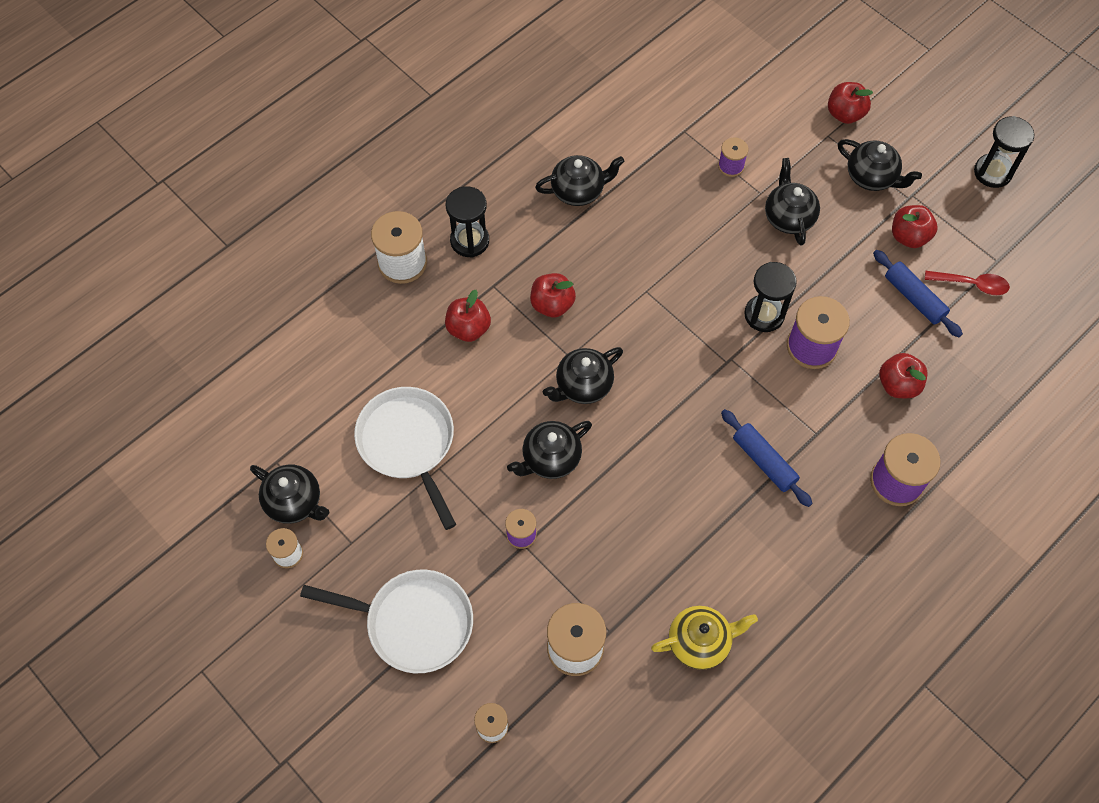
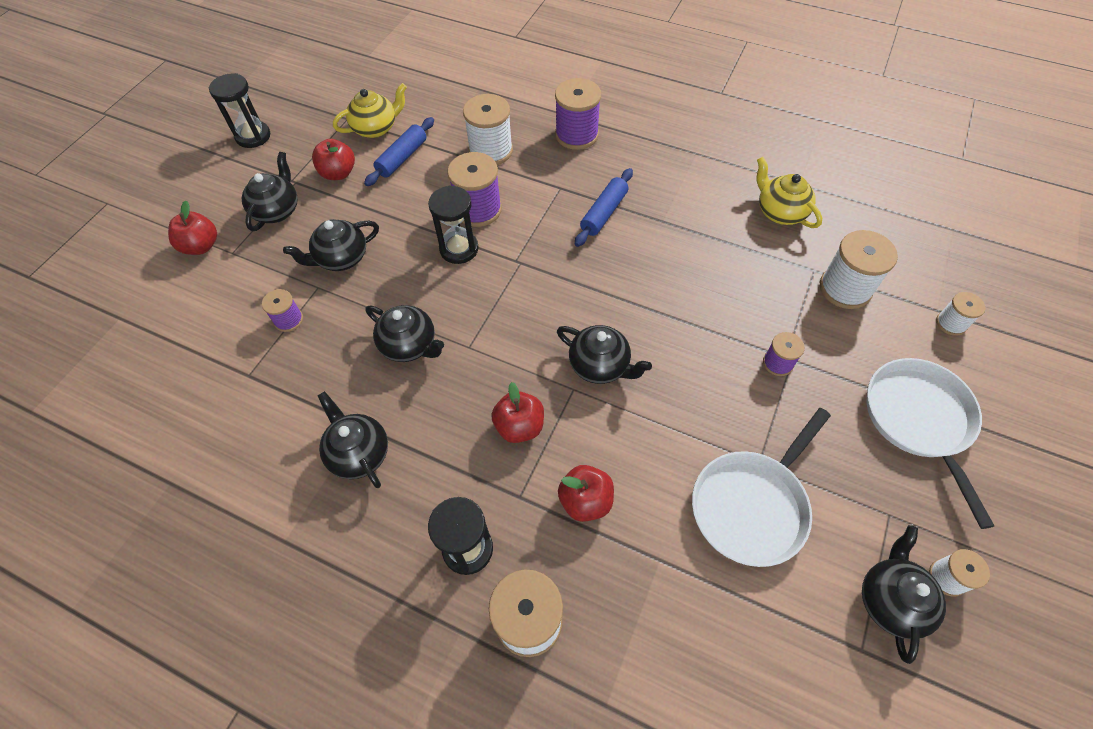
camera: 110 degrees left, 5 degrees down
black teapot [507,421,592,479] -> black teapot moved to [366,305,444,362]
red apple [879,353,928,398] -> white spool [463,94,513,165]
red spoon [925,271,1010,295] -> yellow teapot [333,83,407,138]

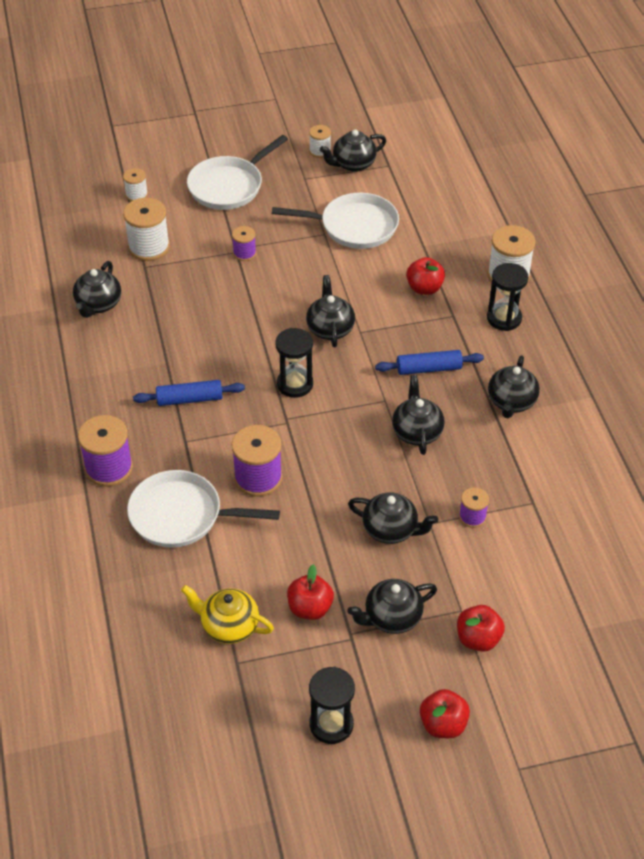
camera: 130 degrees left, 10 degrees down
blue rolling pin [364,117,434,186] -> blue rolling pin moved to [375,350,484,375]
black hourglass [428,185,478,264] -> black hourglass moved to [275,328,313,398]
white spool [463,94,513,165] -> white pan [127,470,280,548]
red apple [491,382,544,443] -> red apple moved to [420,689,470,738]
yellow teapot [756,157,822,228] -> black teapot [73,261,121,318]

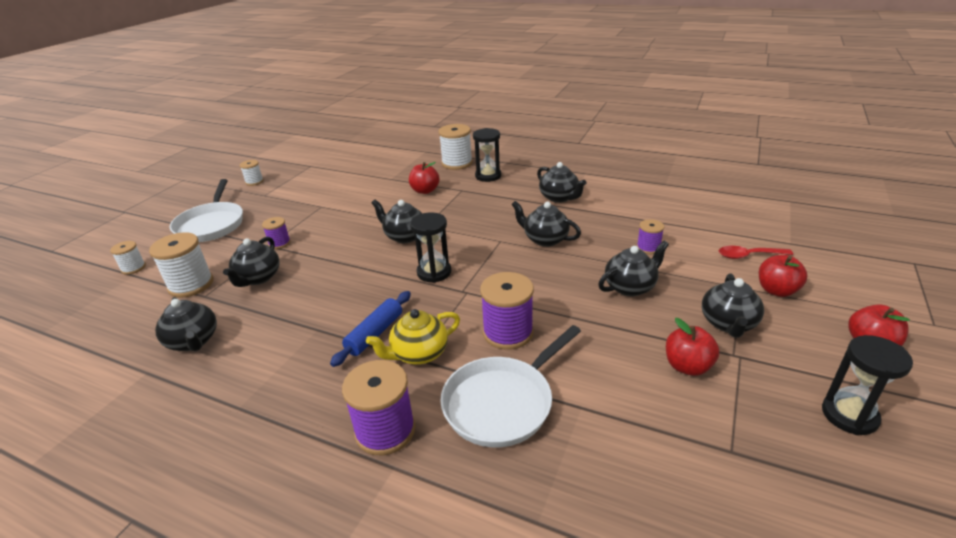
camera: 50 degrees left, 15 degrees down
yellow teapot [181,585,274,644] -> yellow teapot moved to [366,309,460,365]
white pan [272,193,399,249] -> none
black teapot [320,130,386,172] -> black teapot moved to [223,237,280,287]
blue rolling pin [375,350,484,375] -> none
none -> red spoon [719,246,793,259]

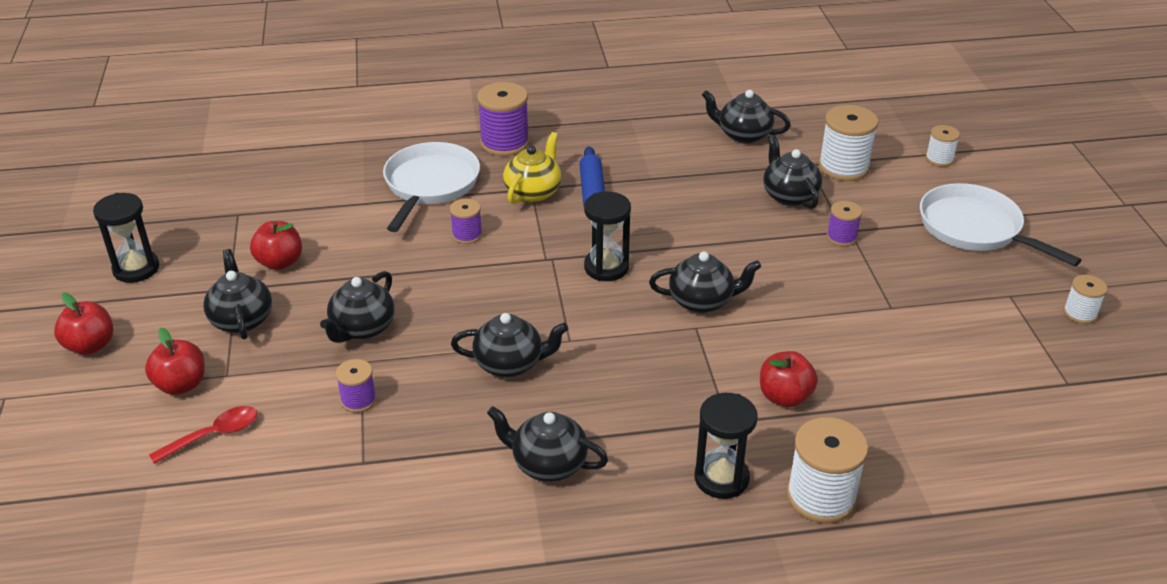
camera: 145 degrees right, 5 degrees up
purple spool [480,272,534,350] -> purple spool [450,199,482,244], size x0.55

